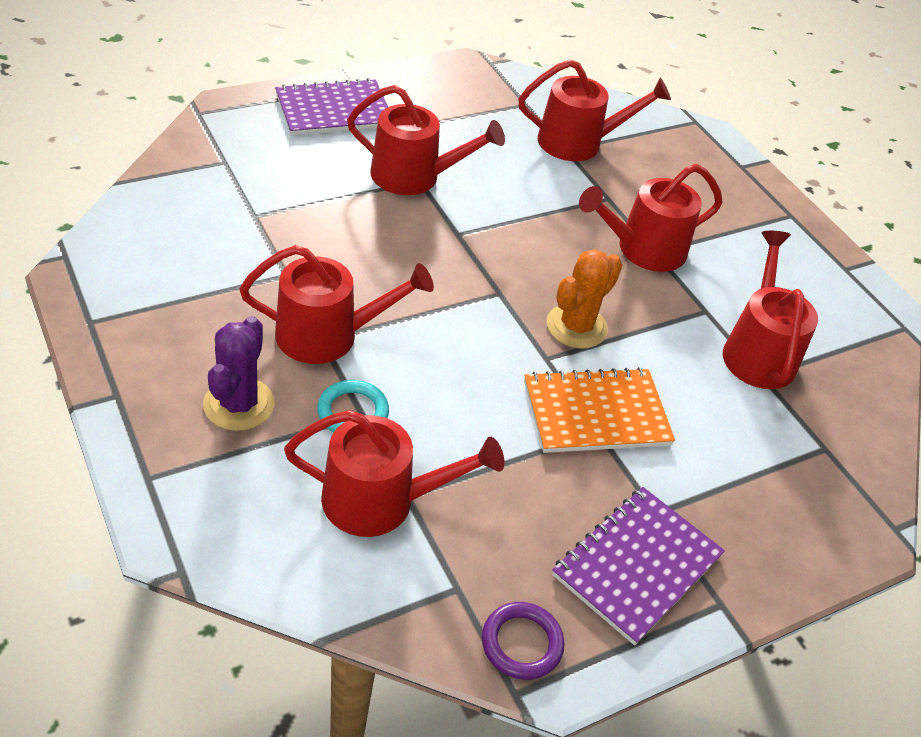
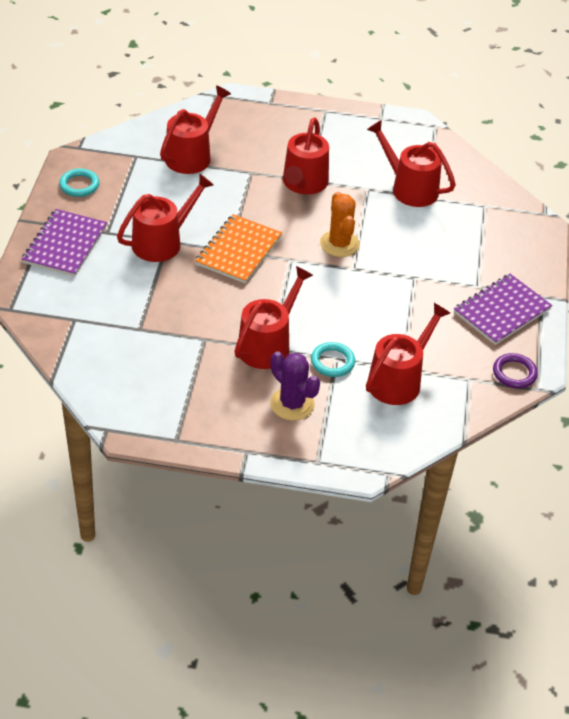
camera: 50 degrees left, 0 degrees up
orange notebook [524,367,675,453] -> orange notebook moved to [195,214,282,284]
purple notebook [552,487,725,646] -> purple notebook turned 60 degrees clockwise [454,274,553,345]
none -> turquoise ring [59,168,99,197]

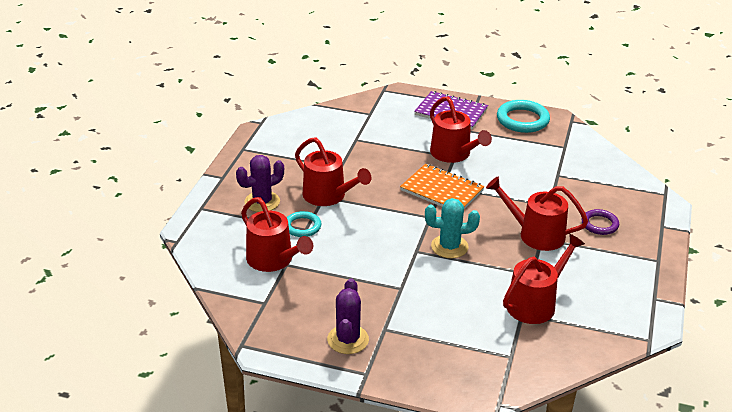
camera: 100 degrees right, 10 degrees down
turquoise ring [59,168,99,197] -> turquoise ring [497,100,550,133], size x1.63
red watering can [160,85,231,174] -> none
orange cactus [320,192,360,257] -> turquoise cactus [425,198,480,258]
purple notebook [454,274,553,345] -> purple cactus [327,278,369,354]
purple ring [493,353,538,388] -> purple ring moved to [581,209,619,235]

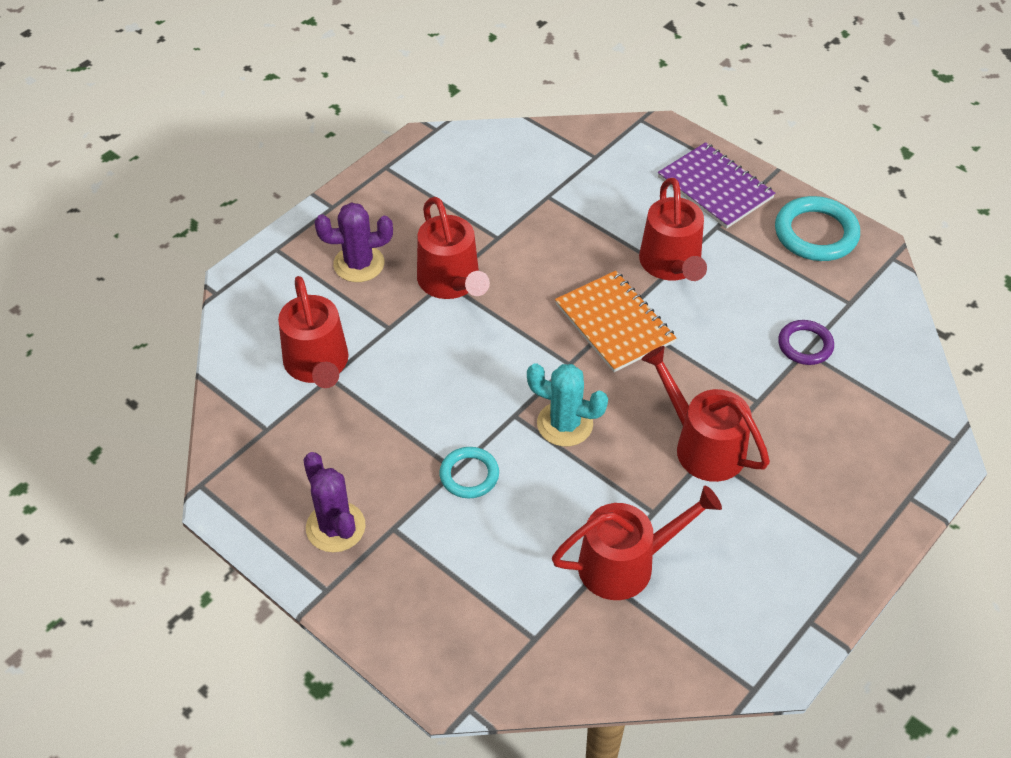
camera: 25 degrees right, 15 degrees up
turquoise ring [287,211,321,237] -> turquoise ring moved to [439,447,499,498]
purple cactus [327,278,369,354] -> purple cactus turned 60 degrees counterclockwise [303,452,366,553]
purple ring [581,209,619,235] -> purple ring moved to [778,320,834,365]

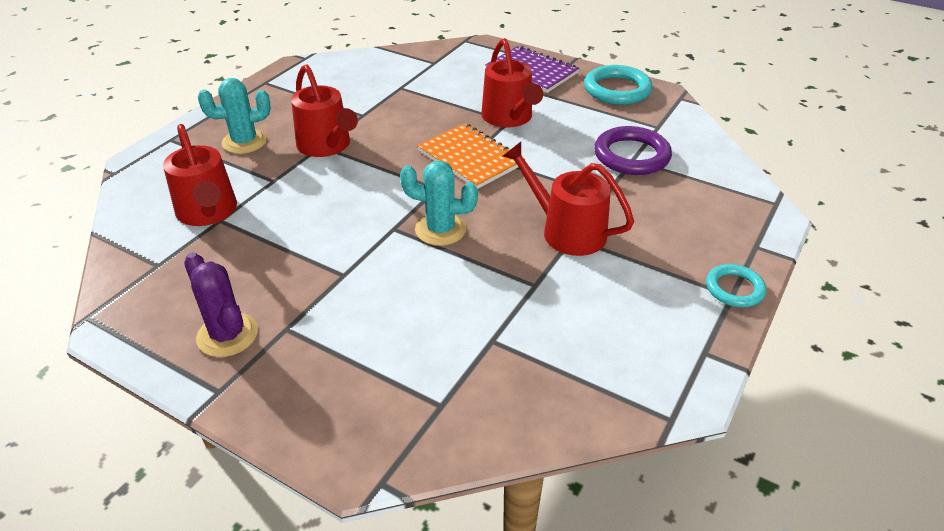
camera: 10 degrees left, 10 degrees down
purple cactus [315,202,393,282] -> turquoise cactus [198,78,271,154]
turquoise ring [439,447,499,498] -> turquoise ring moved to [706,264,766,307]
red watering can [552,486,722,600] -> none
purple ring [778,320,834,365] -> purple ring [594,126,672,175], size x1.63

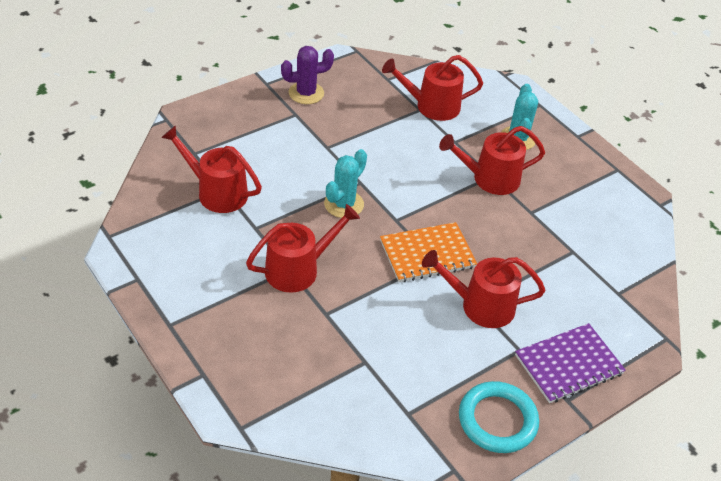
camera: 110 degrees right, 5 degrees up
purple ring [594,126,672,175] -> none
turquoise ring [706,264,766,307] -> none
none -> red watering can [161,125,262,213]

